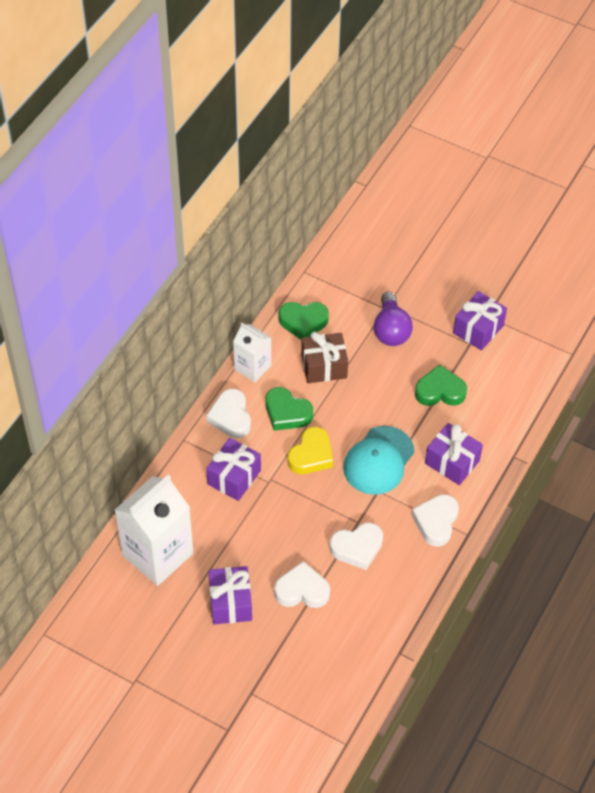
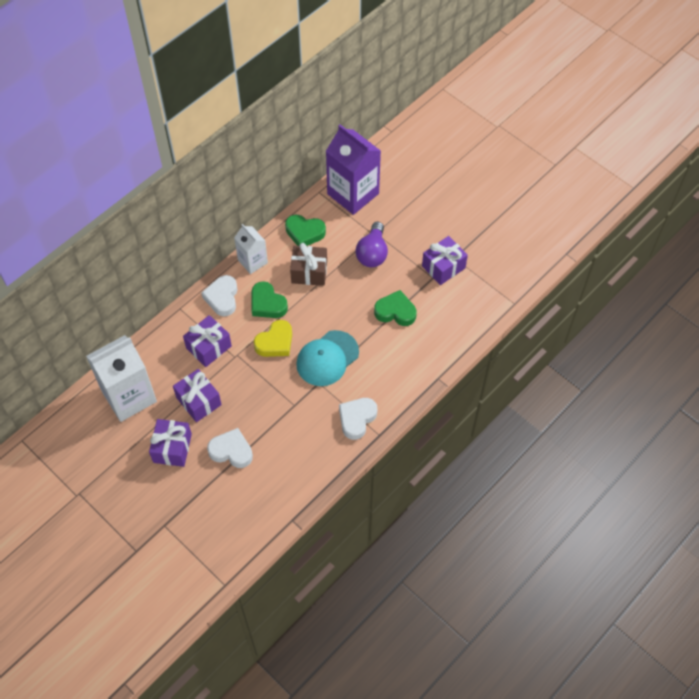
camera: 15 degrees right, 5 degrees up
white heart [329,522,383,570] -> none
purple gift [425,423,483,485] -> purple gift moved to [173,369,222,422]
none -> purple carton [326,125,381,215]

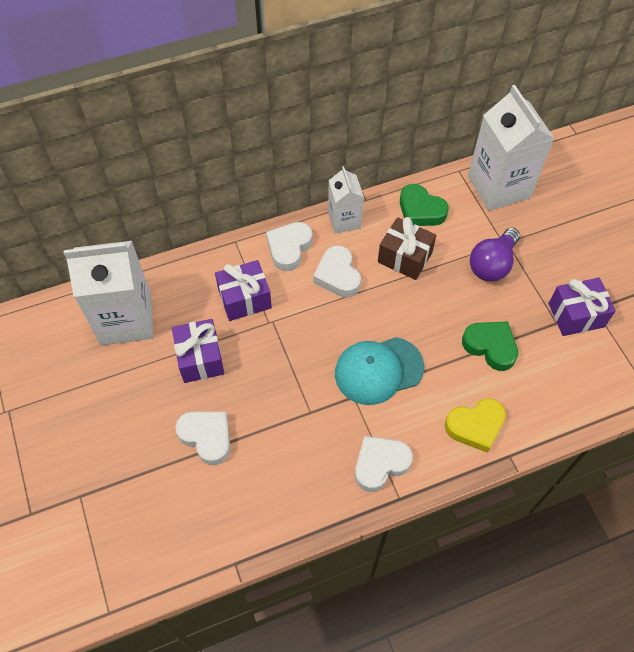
camera: 25 degrees right, 0 degrees up
purple gift [149,419,192,467] -> none
green heart [252,281,288,318] -> white heart [313,245,361,297]
yellow heart [253,320,292,357] -> yellow heart moved to [445,398,506,453]
purple carton [326,125,381,215] -> white carton [468,85,554,211]

